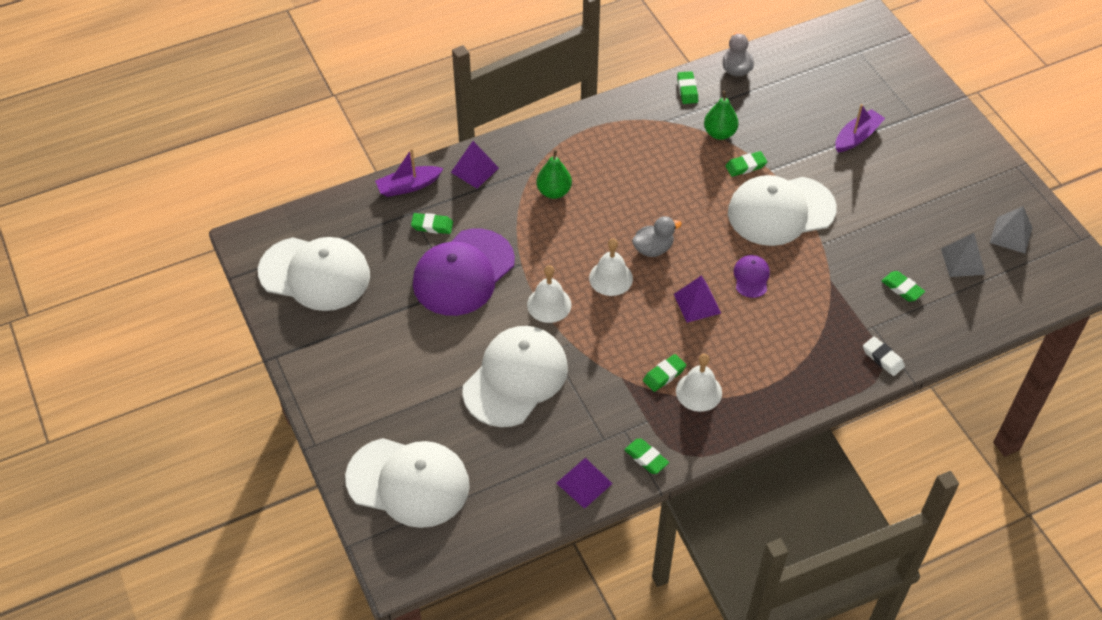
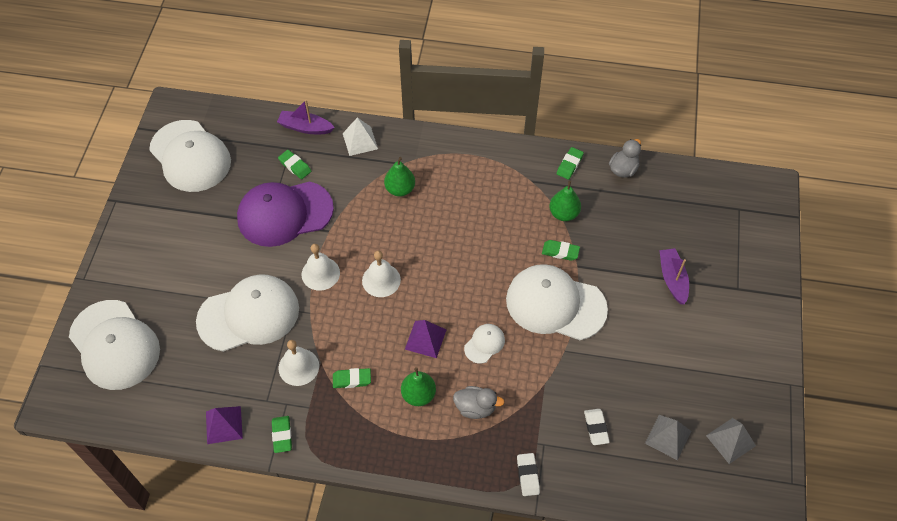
camera: 35 degrees right, 5 degrees up
purple pyramid [451,141,499,188] -> white pyramid [343,117,378,156]
grey duck [632,216,682,257] -> grey duck moved to [453,386,504,419]
white bell [676,354,722,412] -> white bell moved to [279,340,319,386]
purple cap [733,255,770,298] -> white cap [464,324,505,364]
purple boat [835,104,885,152] -> purple boat turned 90 degrees counterclockwise [659,248,689,305]
green eraser [882,271,925,302] -> white eraser [584,409,610,445]
none -> green pear [401,367,436,406]

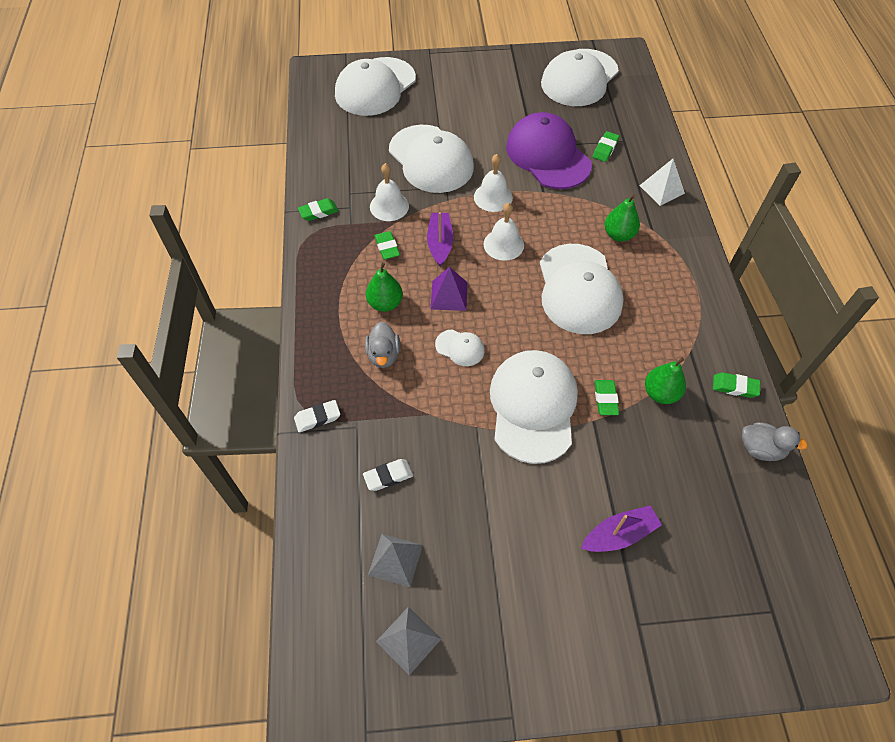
camera: 75 degrees right, 0 degrees up
purple pyramid [206,406,243,444] -> none
purple boat [277,99,335,134] -> purple boat moved to [427,212,453,267]
none -> white cap [540,244,624,334]

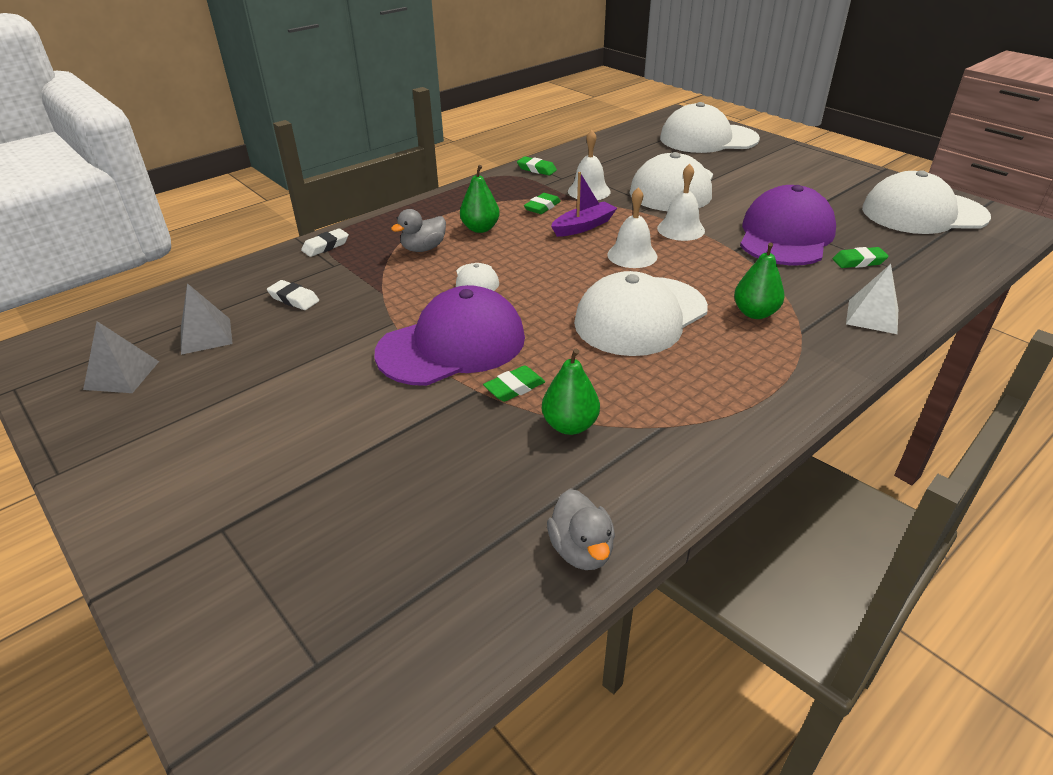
camera: 55 degrees right, 20 degrees down
white eraser [294,400,340,433] -> white eraser turned 75 degrees counterclockwise [301,228,349,257]
purple pyramid [431,267,467,311] -> none
white cap [490,350,578,464] -> purple cap [375,285,525,386]
purple boat [581,506,662,552] -> none
green eraser [713,372,760,398] -> none

